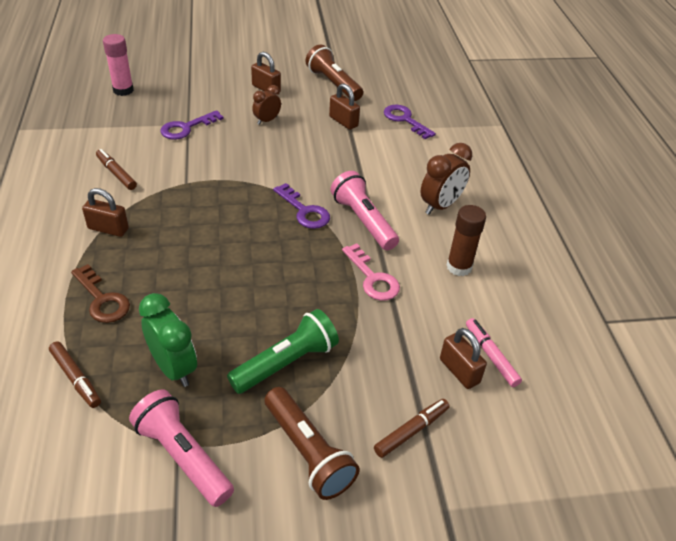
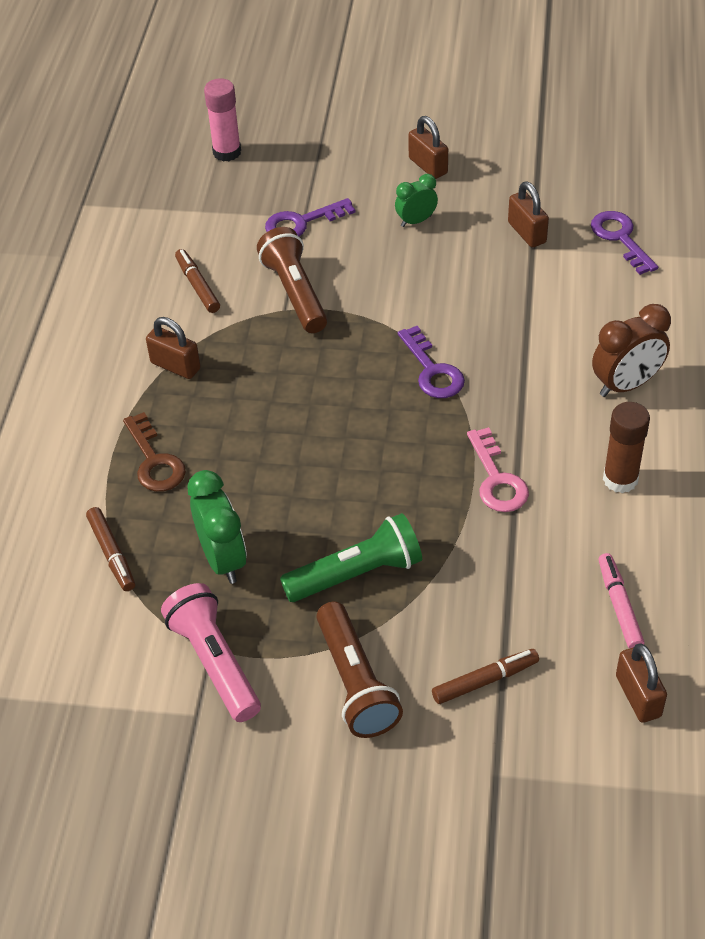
camera: 20 degrees right, 5 degrees up
brown clock [252,85,281,125] -> green clock [395,174,438,227]
brown flashlight [305,44,363,101] -> brown flashlight moved to [257,227,327,333]
pink flashlight [331,171,399,250] -> none
brown padlock [440,328,487,389] -> brown padlock moved to [616,644,667,723]

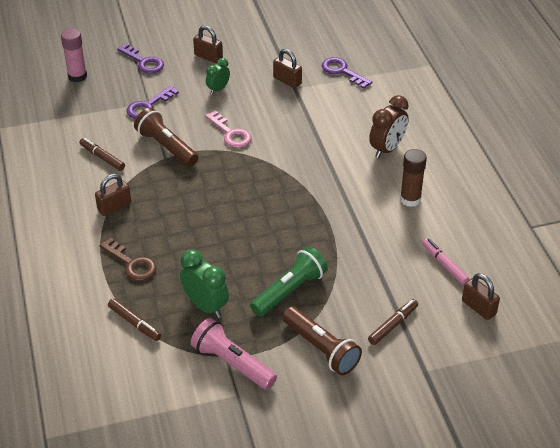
camera: 25 degrees left, 5 degrees down
brown padlock [146,317,201,379] -> brown padlock turned 45 degrees counterclockwise [95,174,131,216]
purple key [398,326,465,398] -> purple key moved to [117,43,164,74]
pink key [467,427,529,512] -> pink key moved to [205,110,252,148]

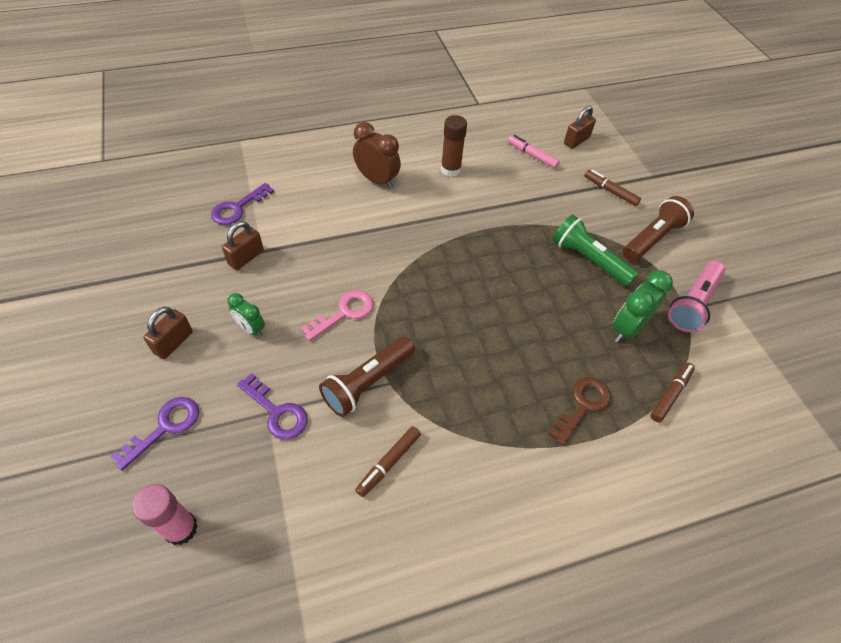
camera: 95 degrees left, 10 degrees up
brown padlock [95,174,131,216] -> none
pink marker [422,238,470,285] -> pink marker turned 75 degrees clockwise [508,135,560,169]

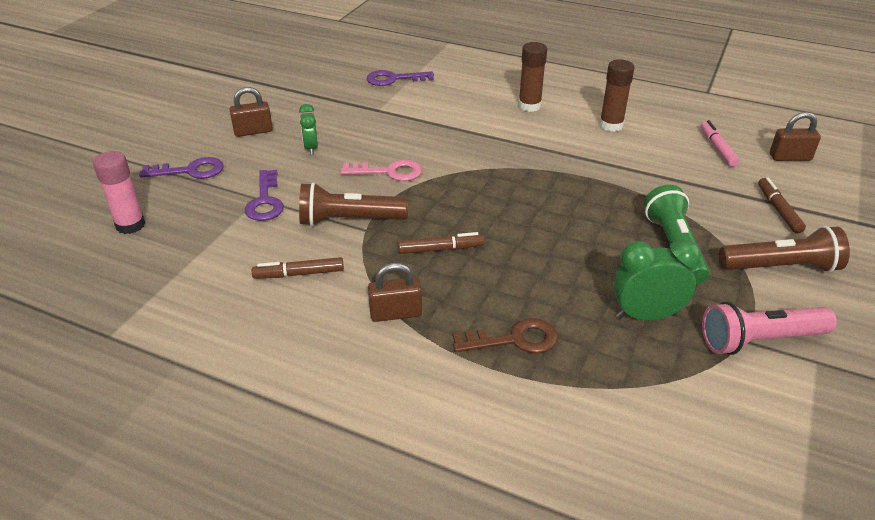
camera: 45 degrees right, 15 degrees down
brown padlock [222,221,264,270] -> brown padlock moved to [368,263,422,322]
brown clock [353,122,401,189] -> brown glue stick [518,42,547,112]
brown marker [650,363,695,423] -> brown marker moved to [398,232,485,254]

